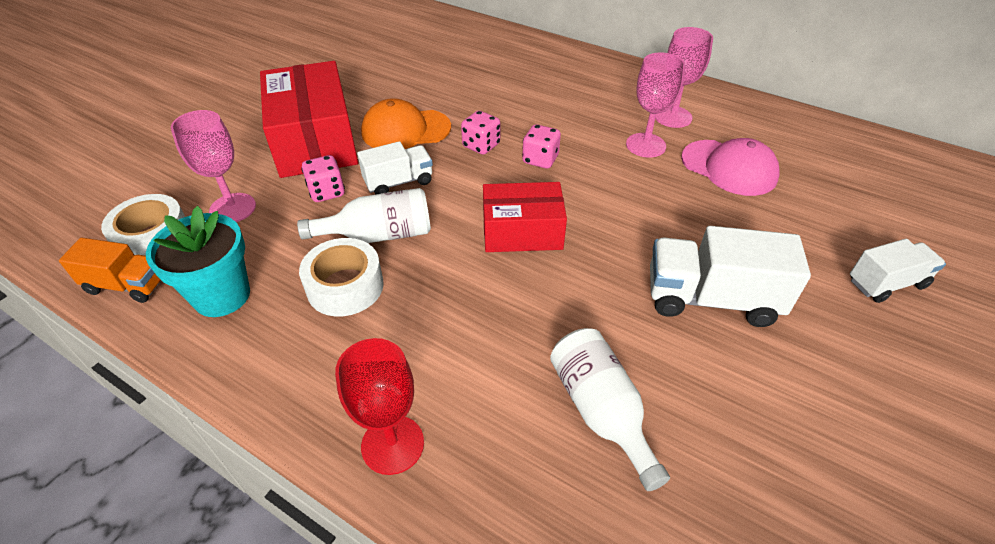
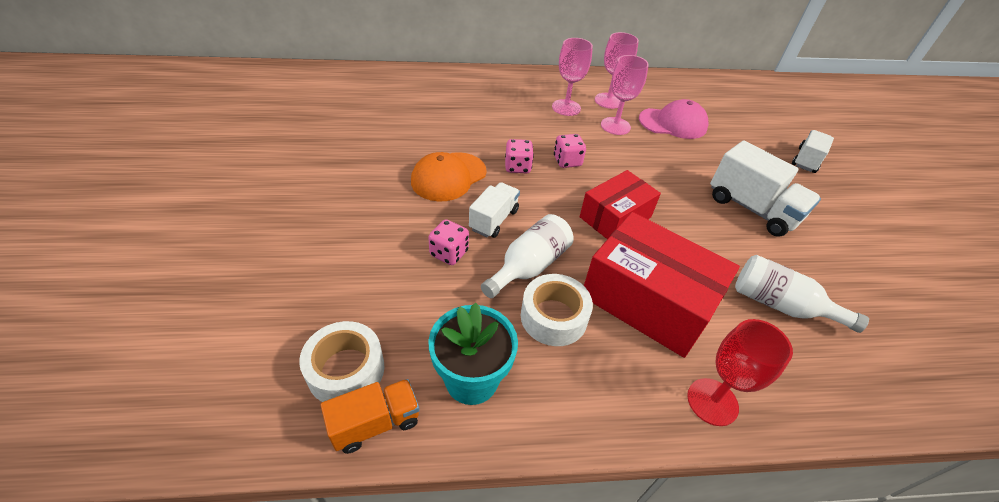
camera: 40 degrees left, 0 degrees up
pink goblet [171,110,256,222] -> pink goblet moved to [552,38,593,116]
red box [260,61,358,178] -> red box moved to [584,212,740,358]
white truck [650,226,811,327] -> white truck turned 105 degrees counterclockwise [710,140,821,237]

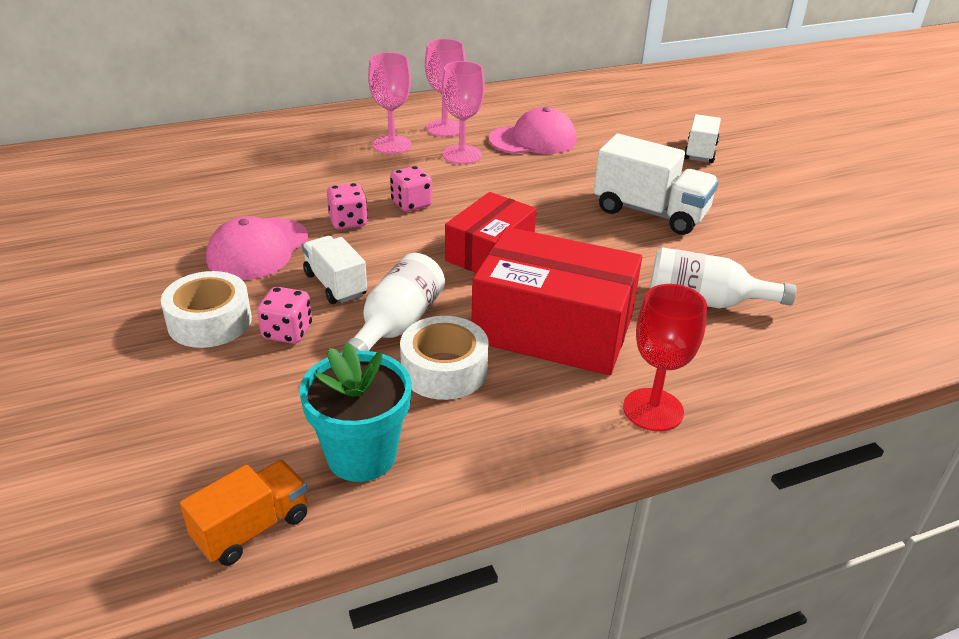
camera: 15 degrees left, 10 degrees down
white tape [299,321,384,402] -> white tape moved to [161,271,252,348]
orange cap [411,152,487,202] -> pink cap [206,216,308,280]
white truck [469,182,520,238] -> white truck turned 45 degrees counterclockwise [302,236,367,304]

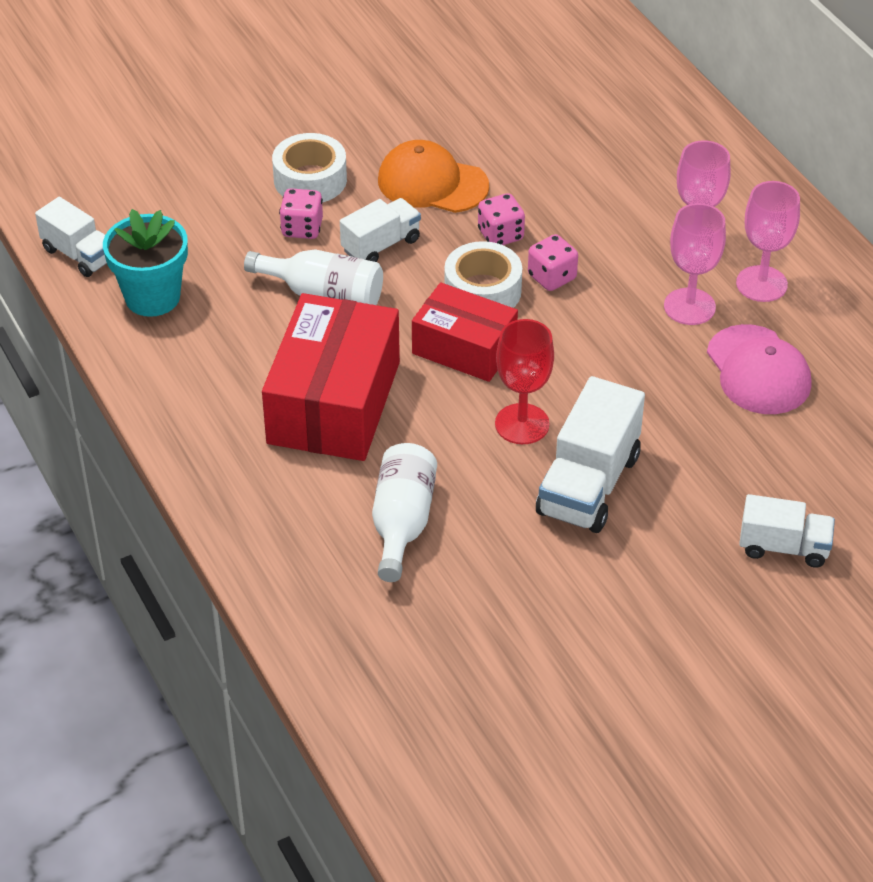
camera: 85 degrees right, 10 degrees up
orange truck [180,460,307,566] -> white truck [35,197,107,277]
pink cap [206,216,308,280] -> orange cap [378,140,489,213]
white tape [400,316,489,400] -> white tape moved to [444,241,522,308]
red goblet [623,284,707,431] -> red goblet moved to [495,319,554,444]

